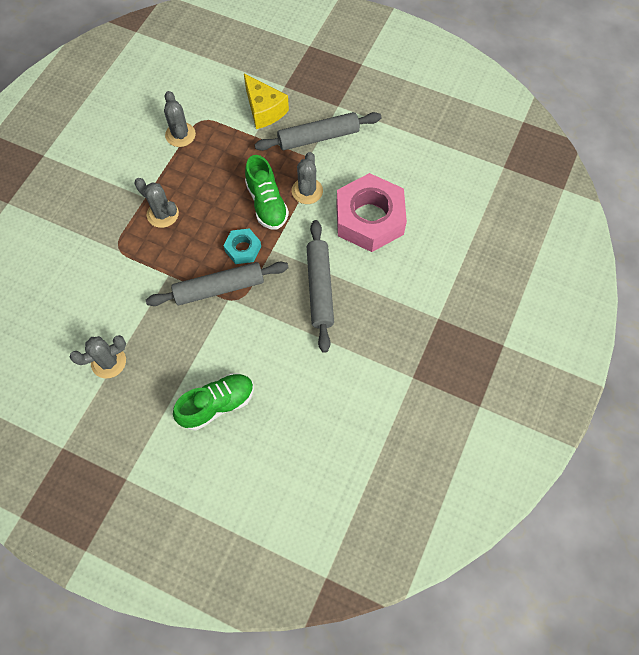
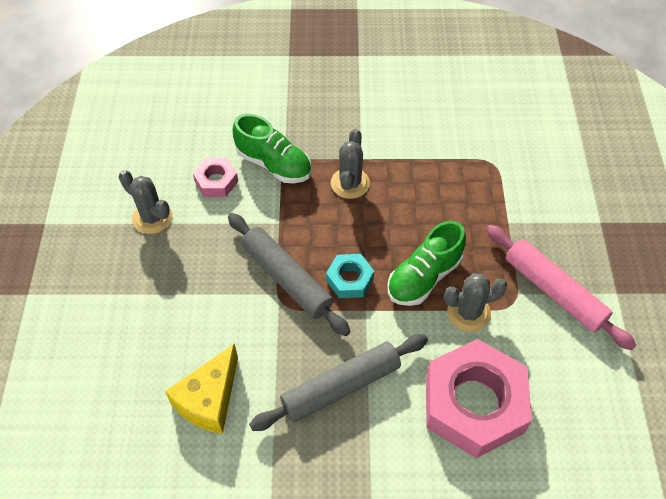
camera: 65 degrees right, 10 degrees down
grey cactus [164,91,196,147] -> none
green shoe [173,373,254,431] -> green shoe moved to [233,114,311,183]
yellow cheese [244,74,289,129] -> yellow cheese moved to [165,344,238,434]
grey rolling pin [254,112,382,151] -> pink rolling pin [486,225,636,350]
none -> pink nut [193,158,238,197]

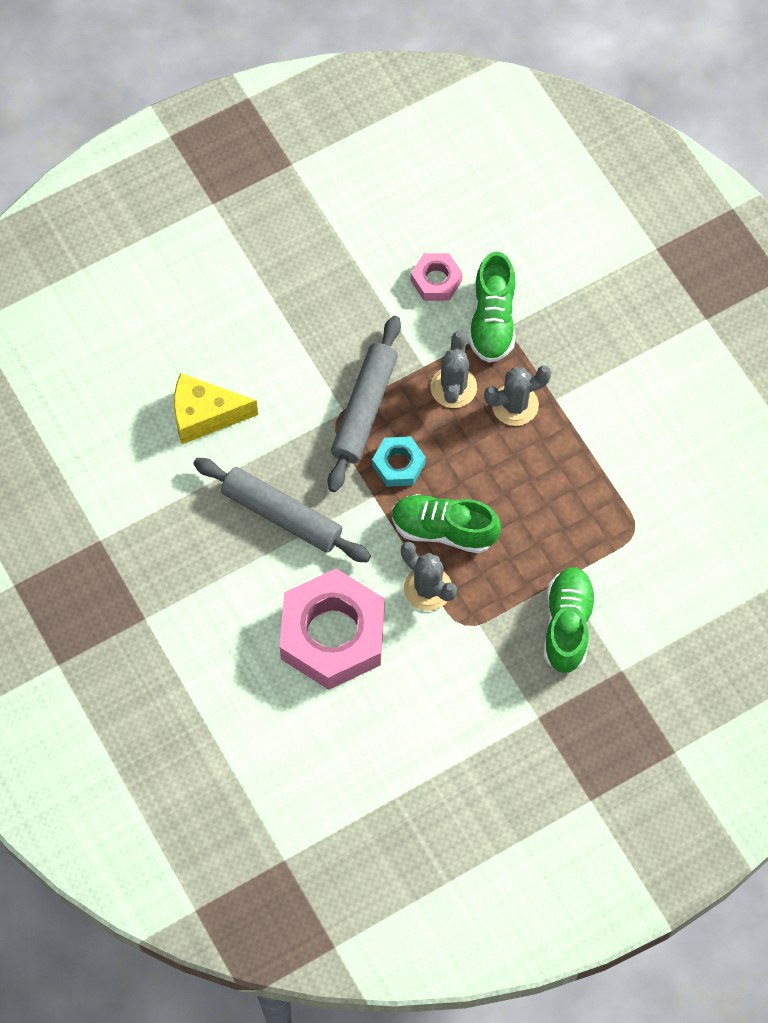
camera: 60 degrees right, 10 degrees up
grey cactus [119,170,173,234] -> grey cactus moved to [431,331,477,408]
pink rolling pin [486,225,636,350] -> none
none -> green shoe [544,567,596,673]

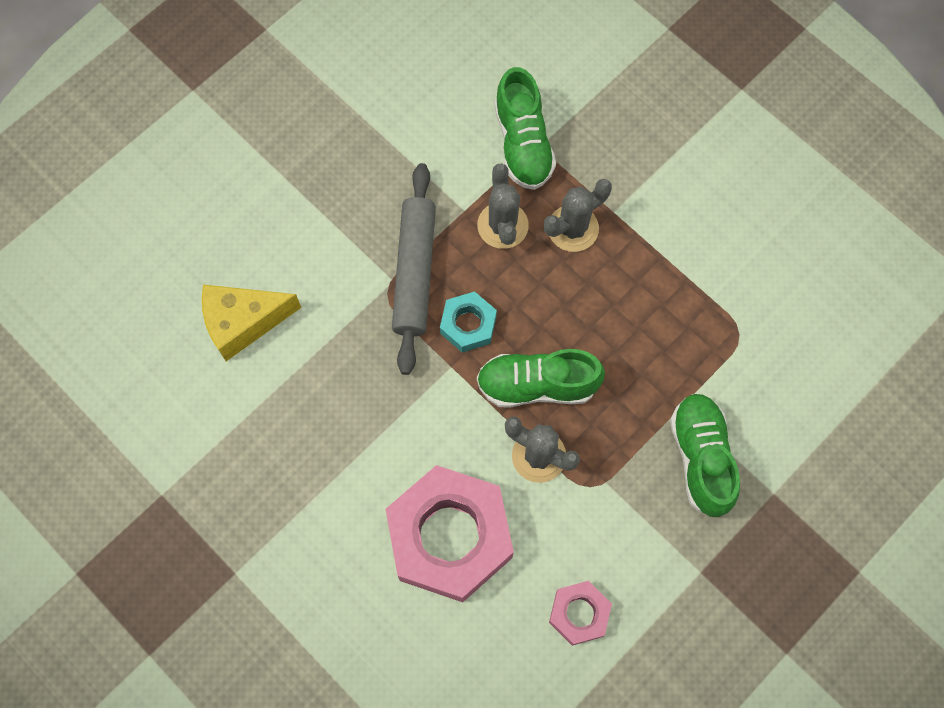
camera: 15 degrees left, 5 degrees up
grey rolling pin [193,458,371,562] -> none
pink nut [411,253,463,301] -> pink nut moved to [549,581,612,646]

